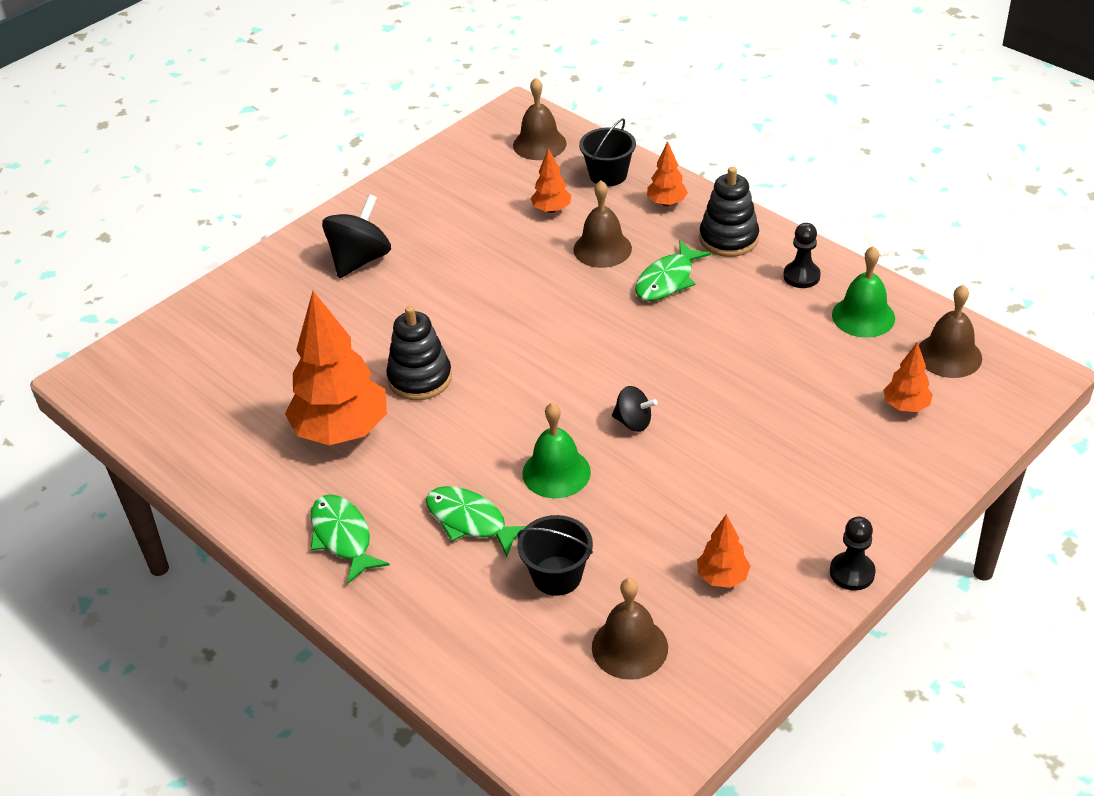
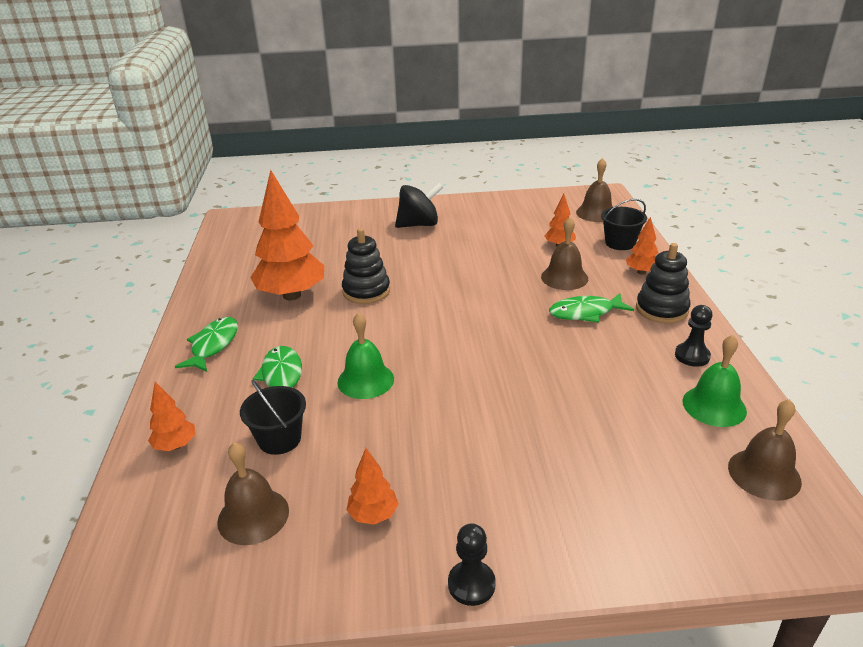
camera: 40 degrees right, 10 degrees down
black spinning top [612,386,657,432] -> none
orange tree [883,342,933,412] -> orange tree moved to [148,382,195,451]

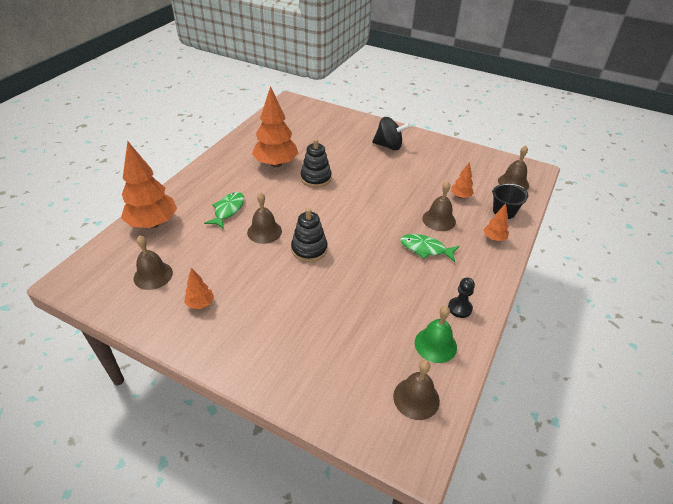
camera: 30 degrees right, 10 degrees up
orange tree [148,382,195,451] -> orange tree [121,141,177,228], size x2.12
green fish [175,317,238,372] -> none
black bucket [240,380,306,455] -> none
green bell [337,312,394,399] -> brown bell [247,192,282,244]
black pawn [448,523,496,606] -> none
black stacking toy [636,243,691,324] -> black stacking toy moved to [291,208,327,262]

